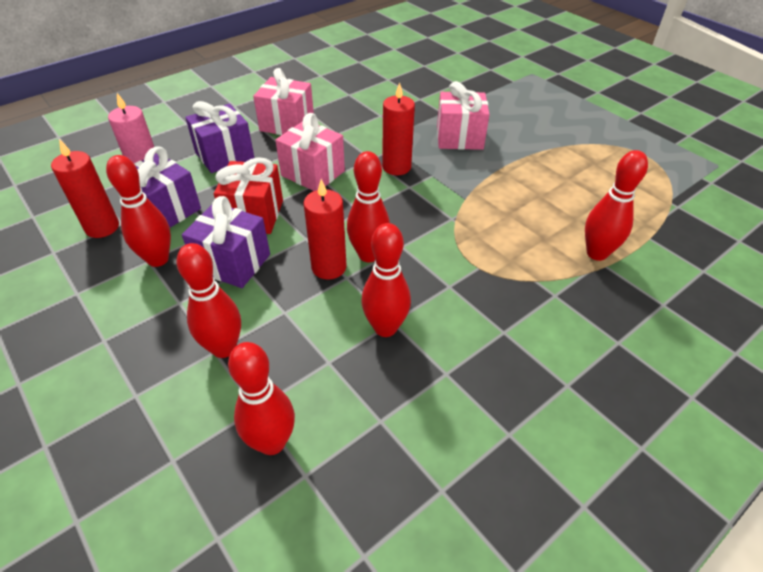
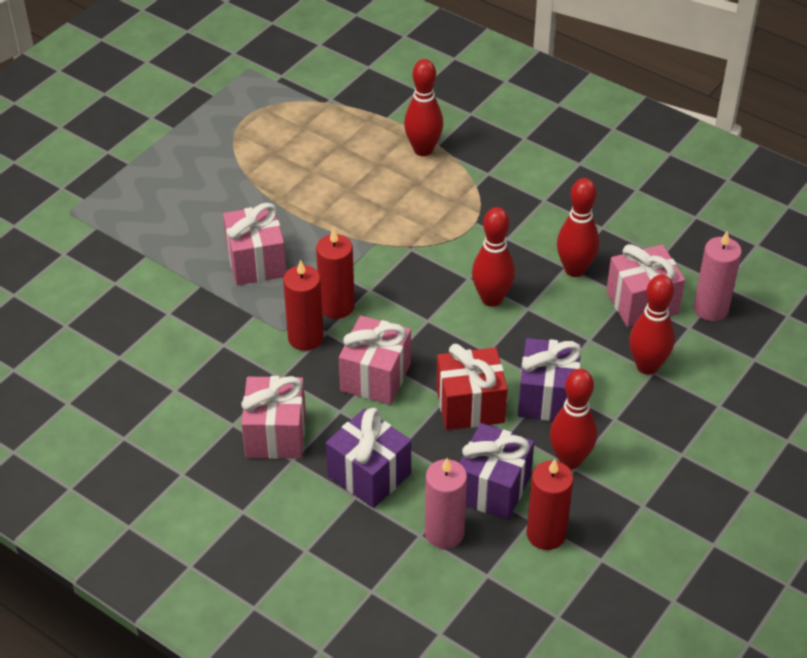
camera: 105 degrees left, 0 degrees up
red bowling pin [228,342,295,455] -> pink candle [694,231,742,321]
red candle [304,179,347,280] -> red candle moved to [283,260,324,351]
none -> pink gift [606,244,685,327]

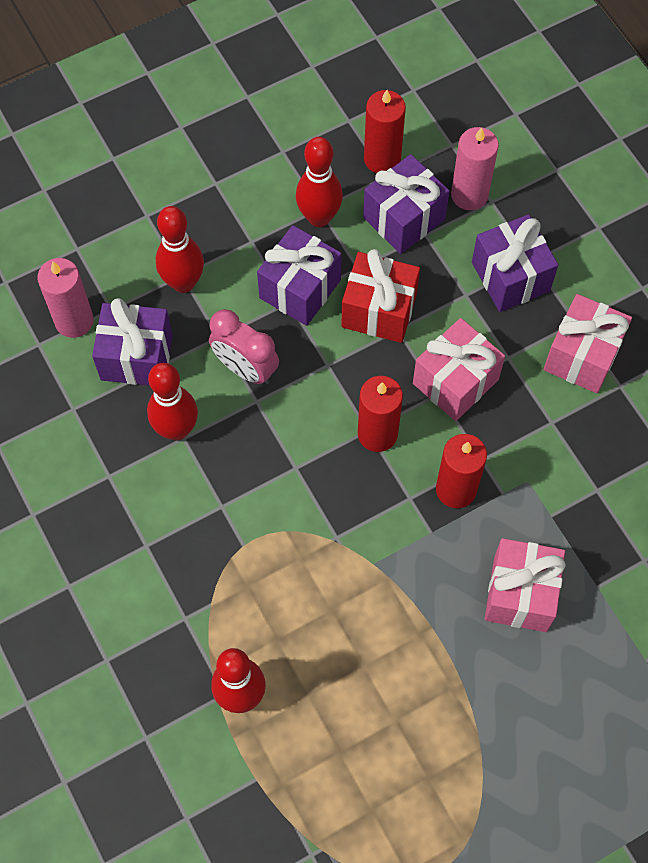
camera: 155 degrees left, 20 degrees up
red candle [283,260,324,351] -> red candle moved to [358,376,403,452]
red bowling pin [472,207,515,307] -> none
pink gift [606,244,685,327] -> purple gift [92,298,173,385]
none -> pink clock [209,309,279,385]

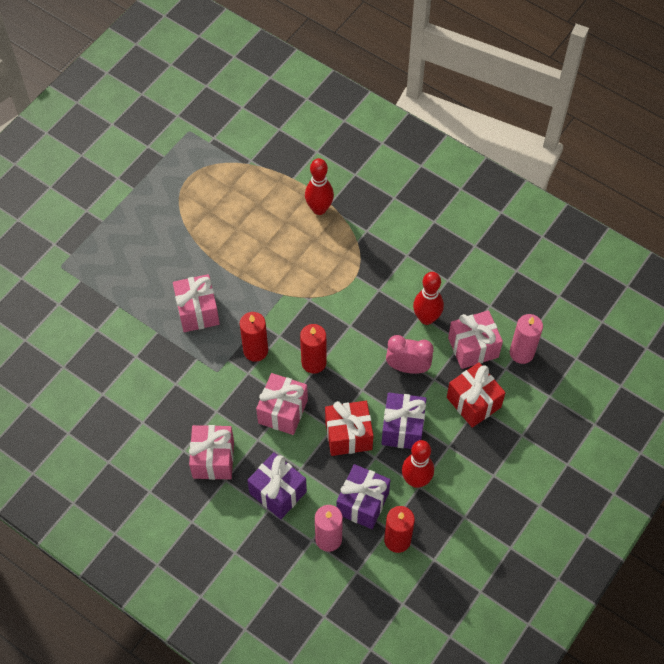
camera: 155 degrees right, 5 degrees down
purple gift [92,298,173,385] -> pink gift [448,310,503,369]
red bowling pin [156,206,204,293] -> red gift [447,362,506,428]

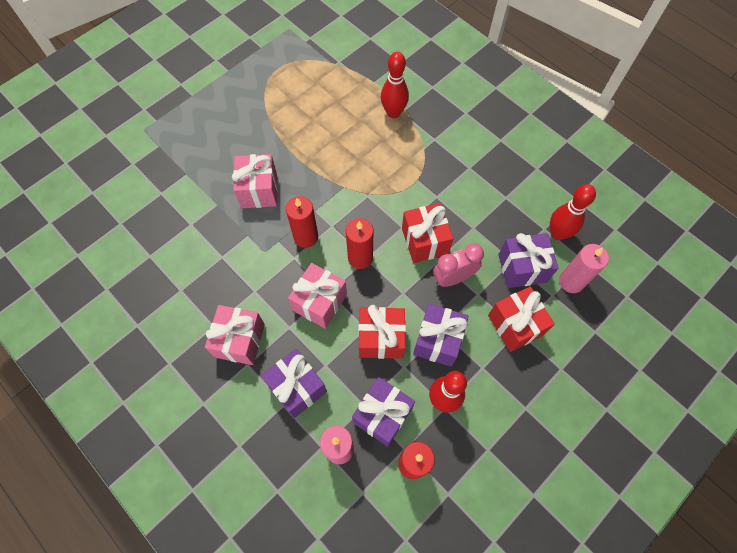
camera: 10 degrees right, 5 degrees up
pink clock [386,335,433,374] -> pink clock turned 45 degrees counterclockwise [433,243,484,287]
red bowling pin [413,272,444,325] -> red bowling pin moved to [550,184,596,240]
pink gift [448,310,503,369] -> purple gift [498,233,558,288]
none -> red gift [402,203,454,263]

